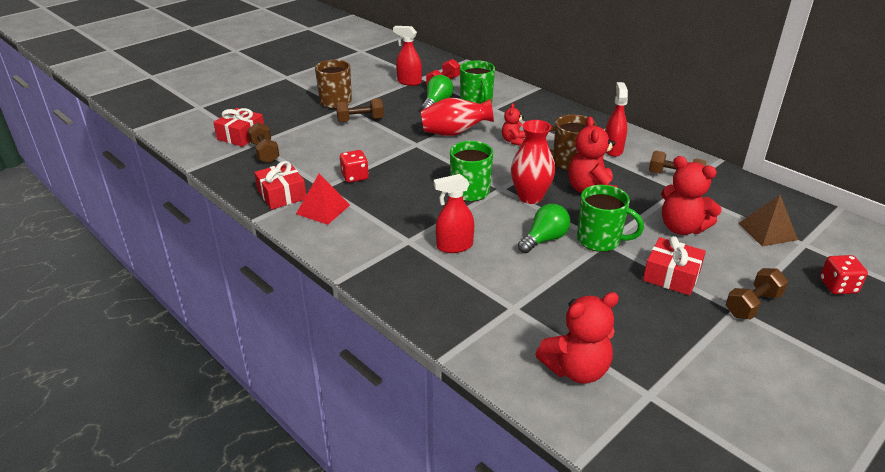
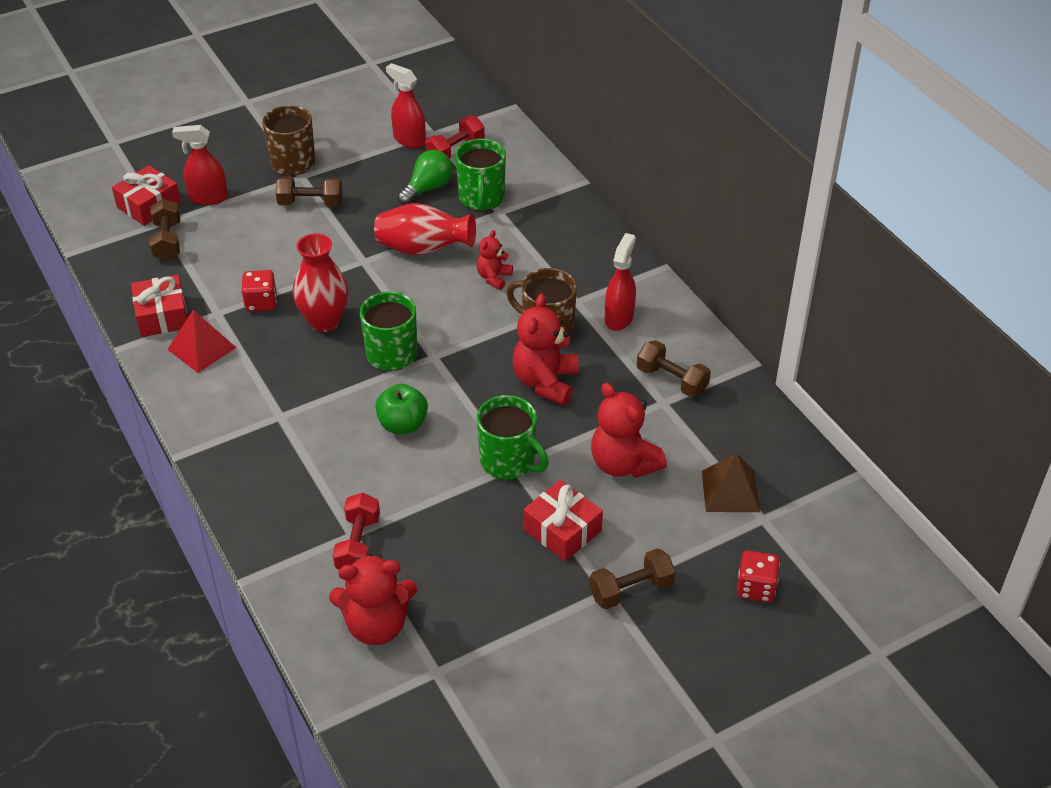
camera: 15 degrees right, 10 degrees up
red spray bottle [434,174,474,253] -> red spray bottle moved to [172,125,228,205]
red vase [511,120,555,204] -> red vase moved to [293,233,349,332]
green light bulb [518,204,570,253] -> none
none -> red dumbbell [333,493,380,569]
none -> green apple [375,384,428,434]

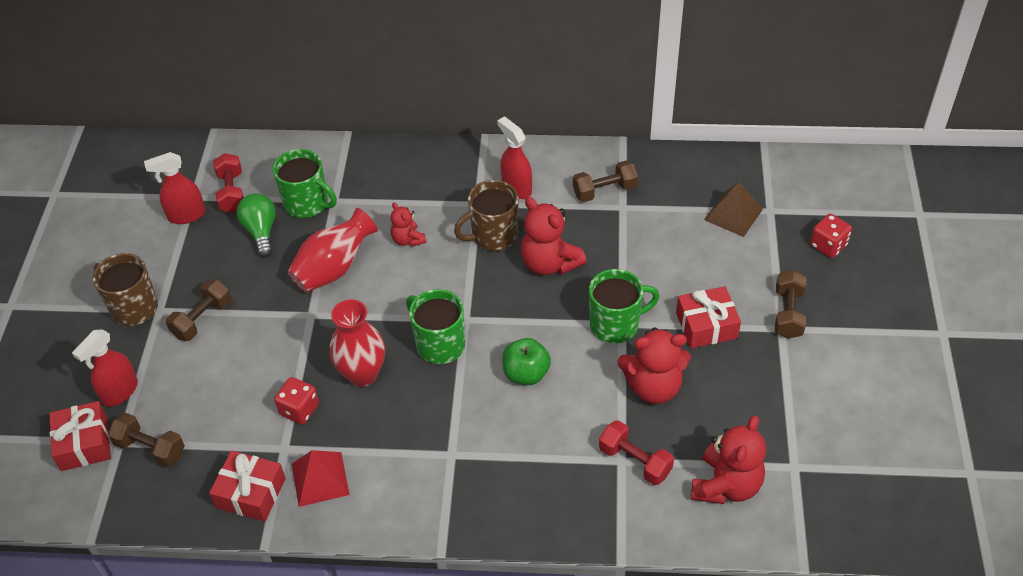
camera: 55 degrees left, 5 degrees up
red teddy bear [591,383,667,478] -> red teddy bear moved to [617,328,691,404]

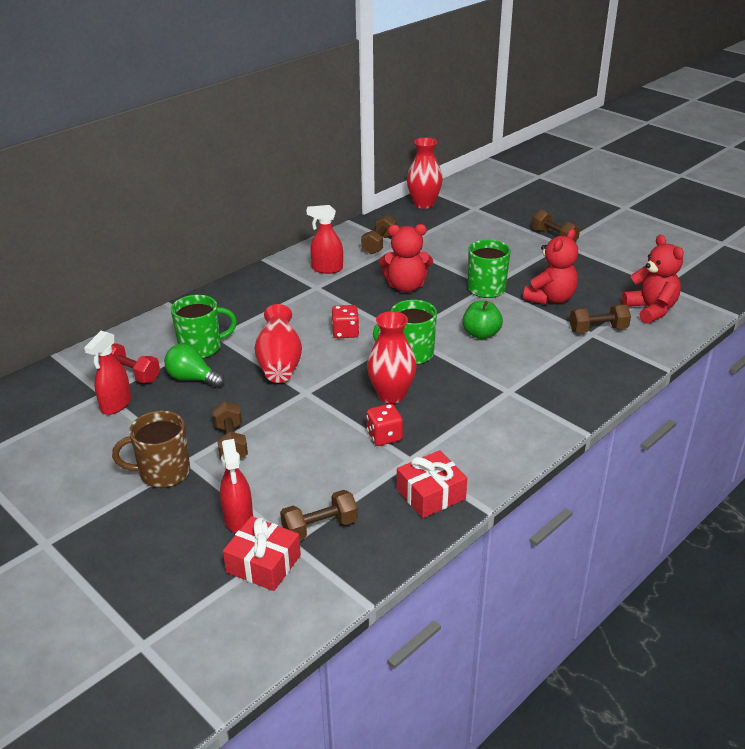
camera: 50 degrees left, 15 degrees down
red pyramid [292,450,350,507] -> none
red teddy bear [391,202,427,247] -> none
brown mug [454,180,519,251] -> none
red dumbbell [599,420,674,485] -> brown dumbbell [569,304,631,333]
red gift [676,286,741,348] -> none
brown pyramid [704,182,763,237] -> none
red dice [810,214,852,258] -> red dice moved to [332,305,359,338]
none -> red vase [407,137,443,209]

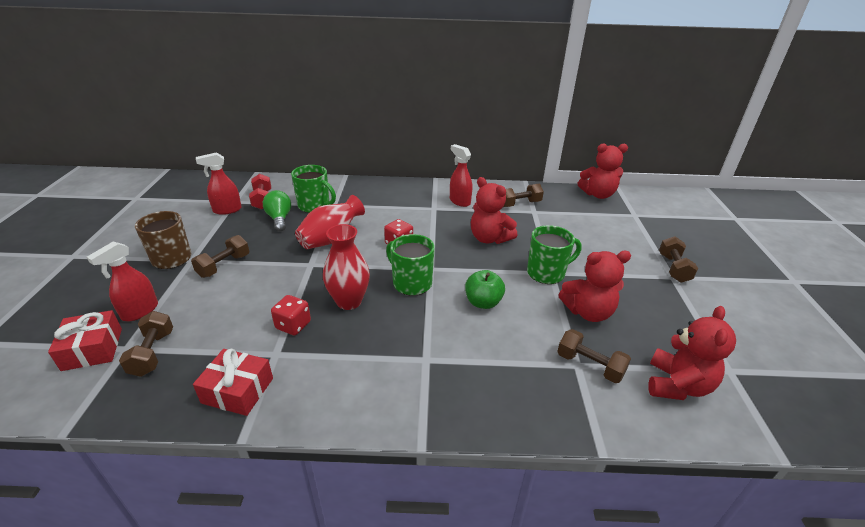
camera: 45 degrees right, 0 degrees up
brown dumbbell [280,490,358,540] -> brown dumbbell turned 60 degrees clockwise [119,311,173,377]
red vase [407,137,443,209] -> red teddy bear [578,143,628,199]

